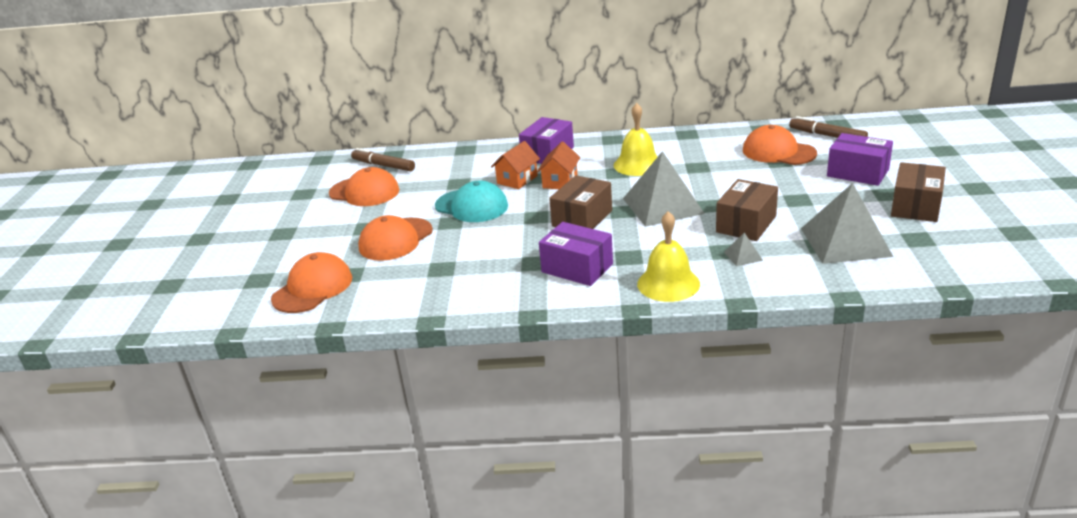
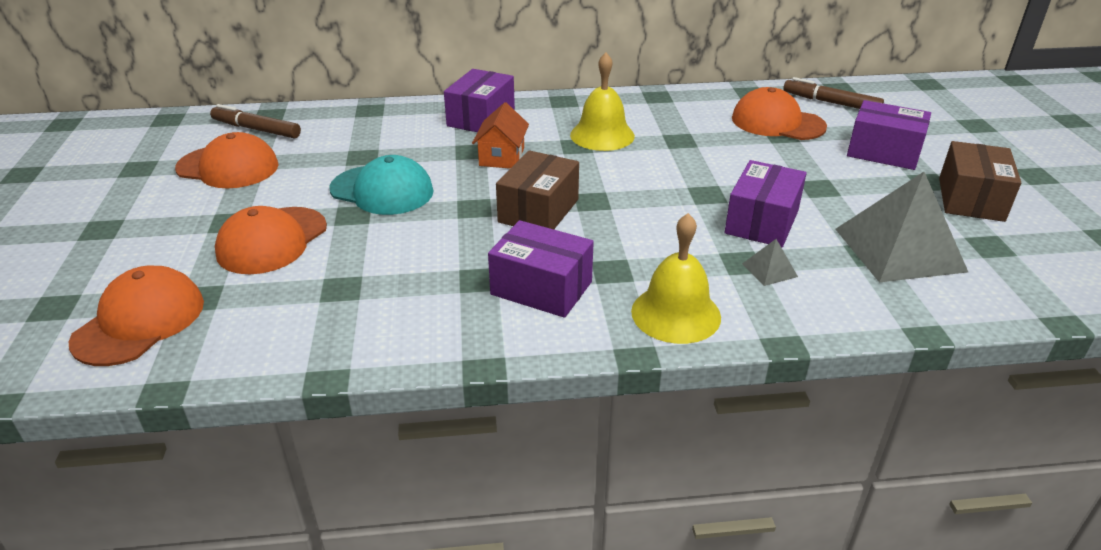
camera: 10 degrees left, 5 degrees up
orange house [491,141,540,189] -> none
grey pyramid [623,151,705,227] -> none
brown box [716,179,778,241] -> purple box [725,160,807,247]

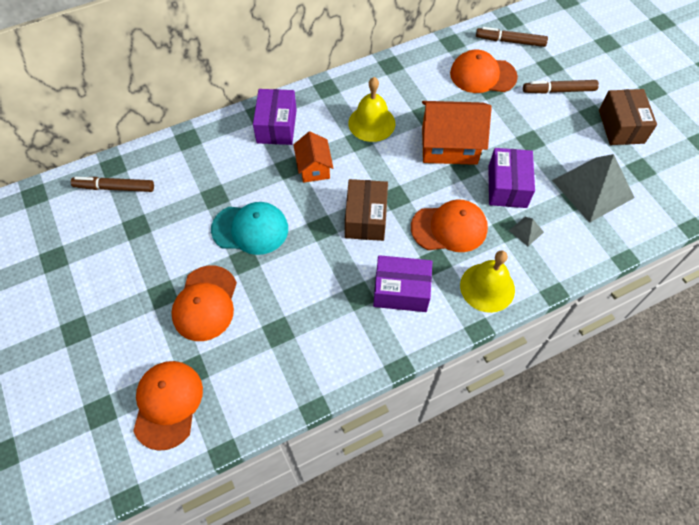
camera: 20 degrees left, 25 degrees up
orange cap [175,132,279,188] -> orange cap moved to [411,200,488,252]
purple box [847,100,931,170] -> brown marker [523,80,599,94]
none -> orange house [422,101,492,165]

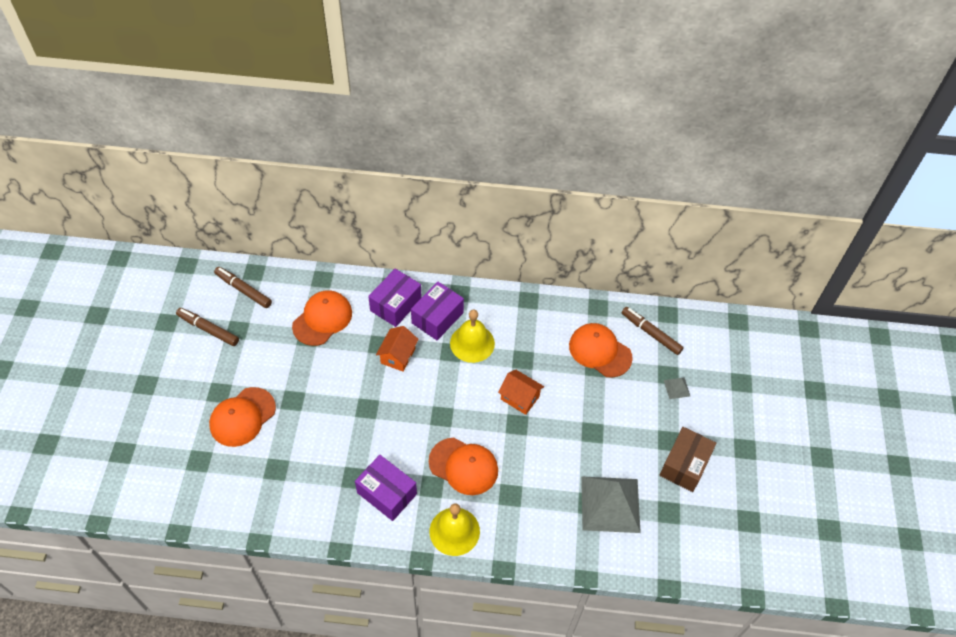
camera: 30 degrees right, 5 degrees down
orange cap [133,361,203,451] -> orange cap moved to [292,290,352,346]
turquoise cap [211,202,288,255] -> none
brown box [345,179,388,241] -> none
orange house [422,101,492,165] -> orange house [498,370,544,415], size x0.58
purple box [488,148,535,208] -> purple box moved to [411,282,464,340]
grey pyramid [509,217,544,246] -> grey pyramid moved to [664,377,690,399]
brown marker [523,80,599,94] -> brown marker moved to [176,308,239,346]

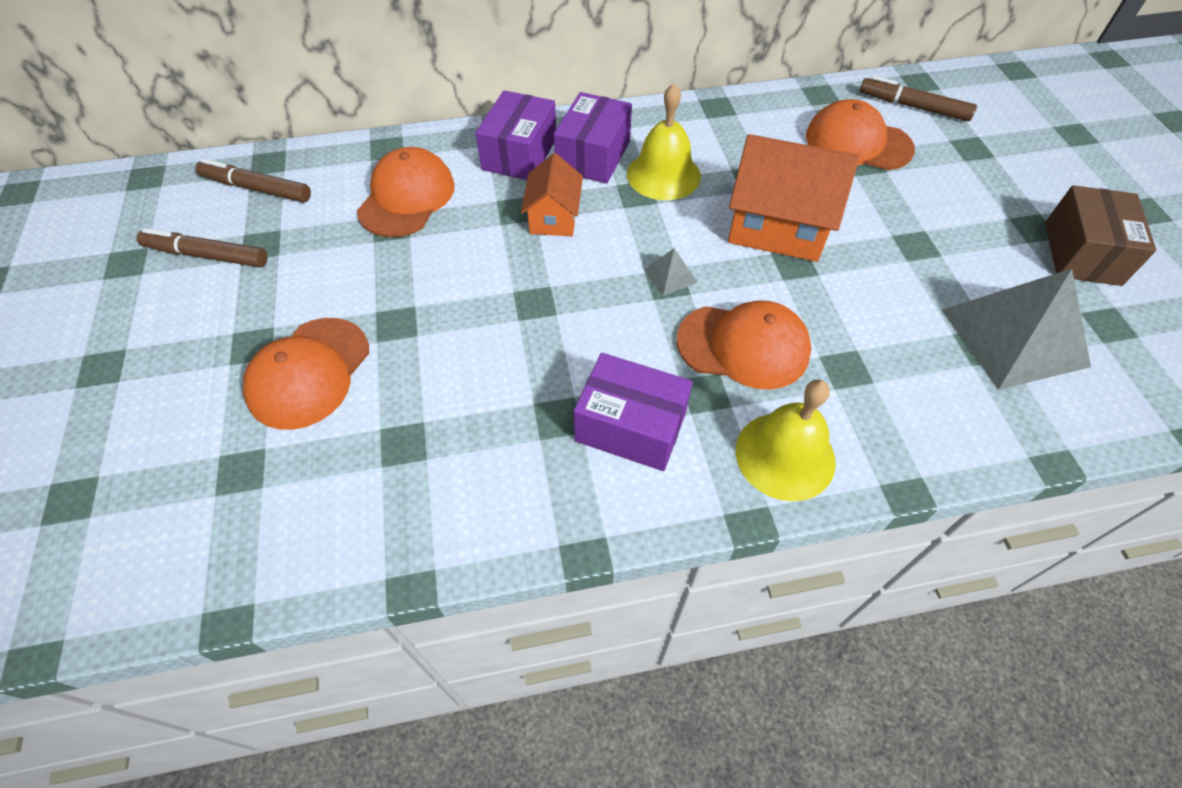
camera: 15 degrees left, 0 degrees up
orange house [498,370,544,415] -> orange house [728,134,860,262], size x1.72
grey pyramid [664,377,690,399] -> grey pyramid moved to [643,248,698,296]

